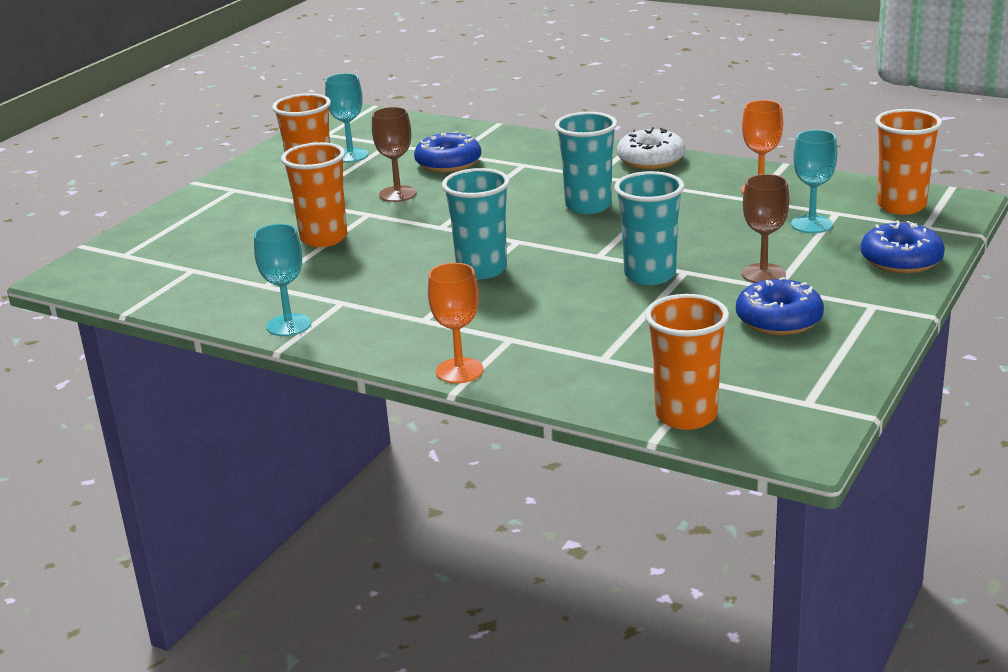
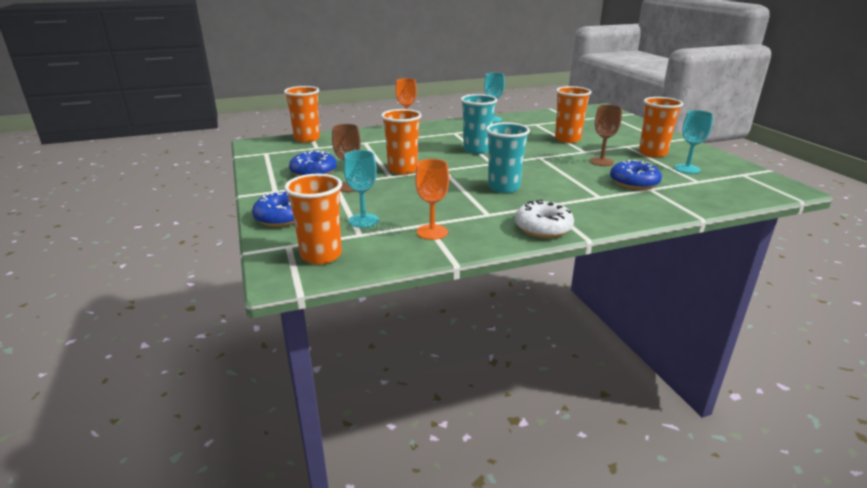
camera: 130 degrees right, 0 degrees up
turquoise cup [614,171,684,285] -> orange cup [381,109,422,175]

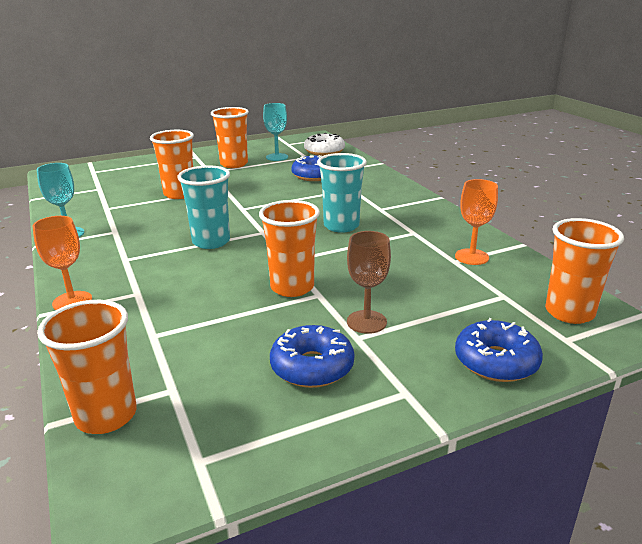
camera: 95 degrees left, 0 degrees up
turquoise goblet [344,150,379,228] -> none
white donut [515,200,574,238] -> white donut moved to [304,133,345,156]
brown goblet [589,105,622,166] -> none

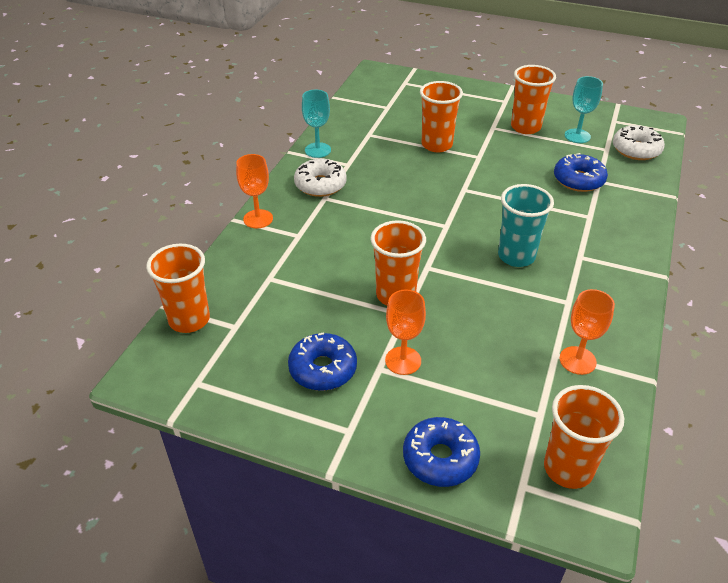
camera: 45 degrees right, 15 degrees up
turquoise cup [177,165,230,249] -> none
brown goblet [347,231,391,334] -> orange goblet [385,290,426,375]
none -> white donut [294,159,347,197]

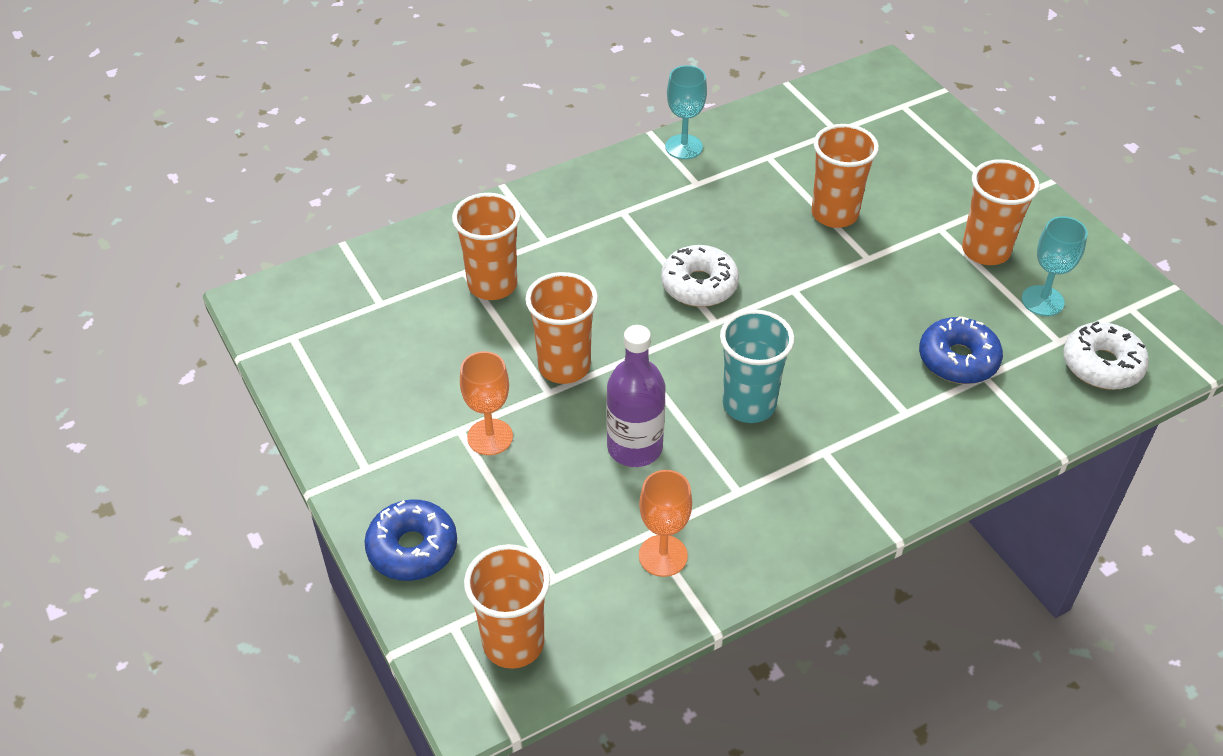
camera: 40 degrees right, 5 degrees up
orange cup [146,244,210,333] -> orange cup moved to [452,193,521,300]
orange goblet [236,154,273,228] -> none
blue donut [288,332,357,391] -> none
white donut [294,159,347,197] -> white donut moved to [661,245,739,307]
none -> purple bottle [606,325,666,467]

